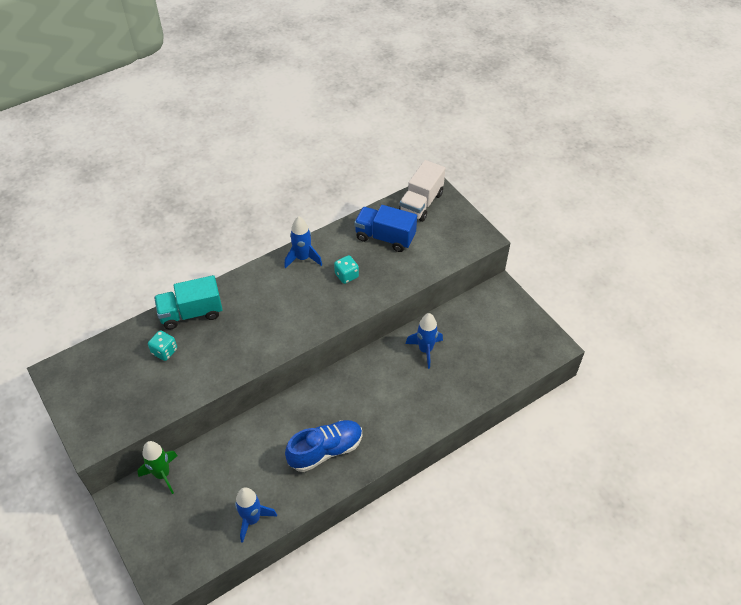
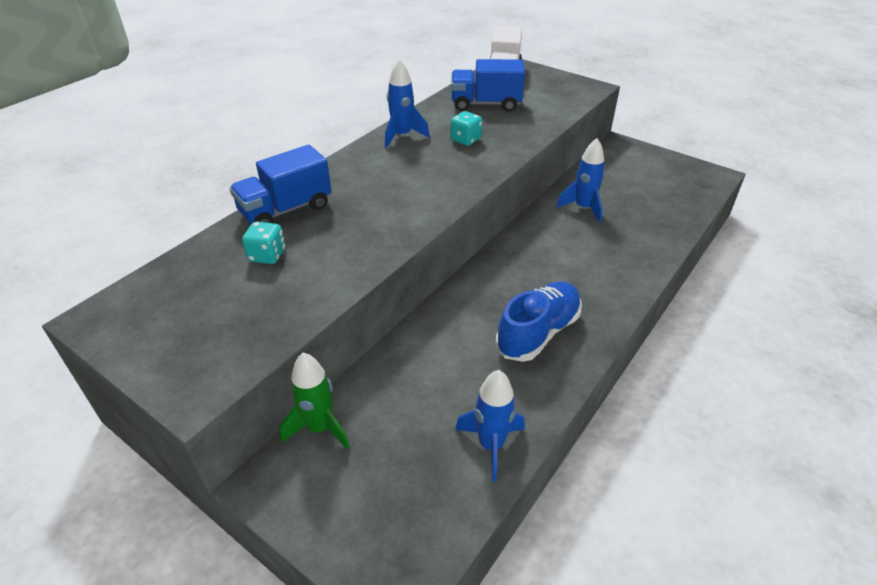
camera: 20 degrees left, 10 degrees down
turquoise truck [154,275,223,330] -> blue truck [230,145,331,224]

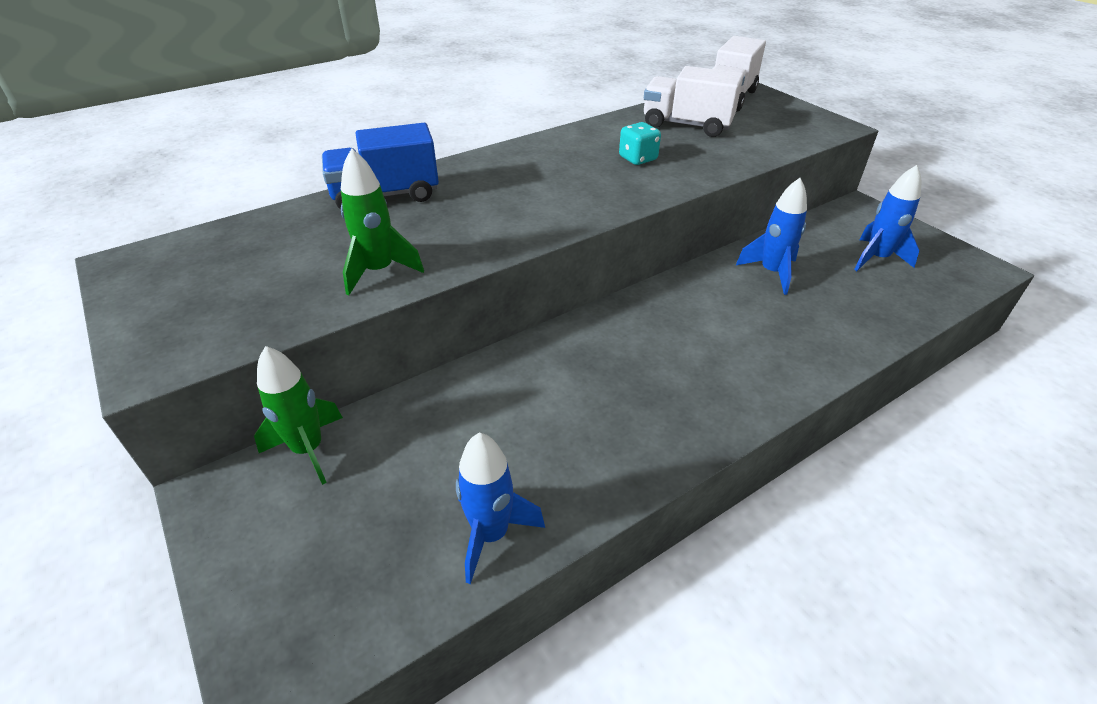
camera: 20 degrees right, 0 degrees up
turquoise dice [242,222,285,264] -> none
blue rocket [385,58,430,148] -> blue rocket moved to [854,165,921,271]
blue truck [451,59,525,112] -> white truck [644,66,744,137]
blue shoe [496,281,582,362] -> none
none -> green rocket [341,148,424,295]

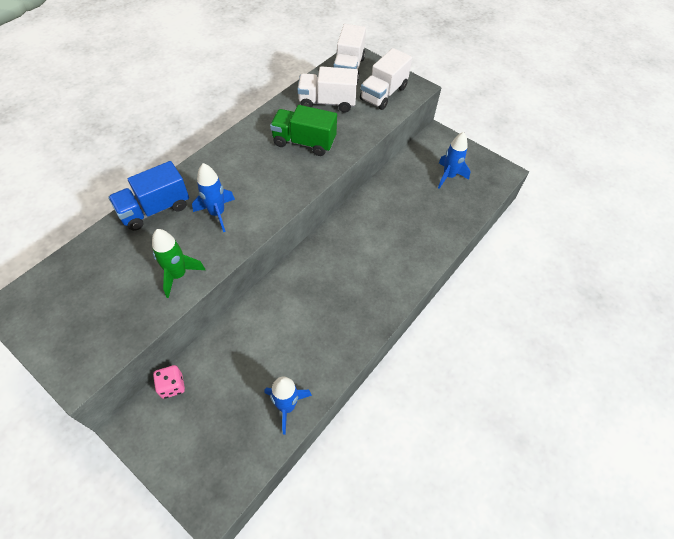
camera: 20 degrees left, 15 degrees up
green rocket [254,346,343,485] -> pink dice [153,365,185,399]
turquoise dice [619,122,661,165] -> green truck [270,105,337,156]
blue rocket [736,178,807,295] -> blue rocket moved to [192,163,235,232]
none -> white truck [360,48,412,110]

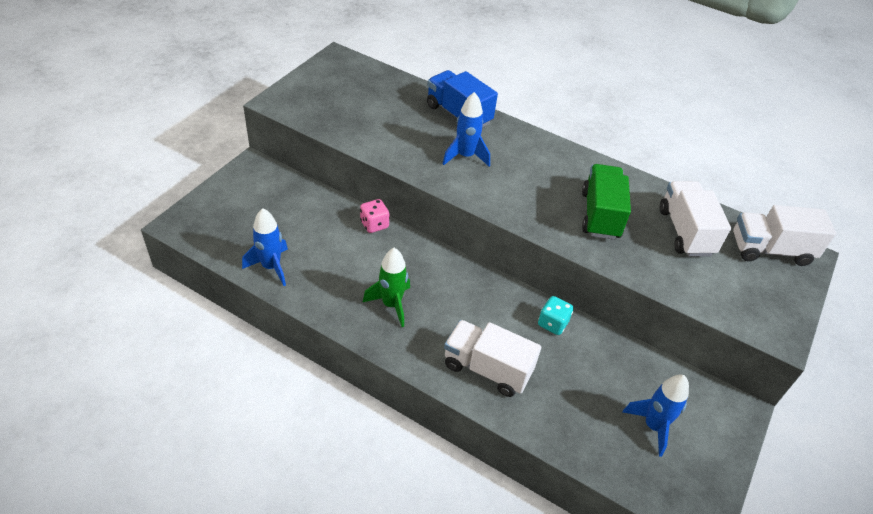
camera: 80 degrees right, 10 degrees down
green rocket [152,229,205,298] -> green rocket moved to [363,248,410,327]
pink dice [153,365,185,399] -> pink dice moved to [360,199,390,233]
white truck [360,48,412,110] -> white truck moved to [444,320,541,397]
none -> turquoise dice [538,296,573,335]

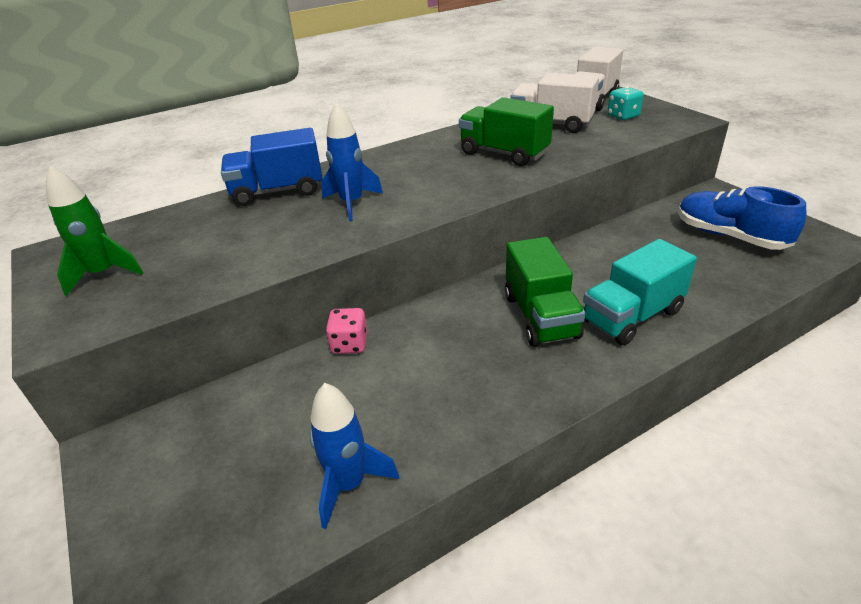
camera: 55 degrees left, 10 degrees down
green rocket [363,248,410,327] -> green rocket moved to [46,166,143,296]
white truck [444,320,541,397] -> turquoise truck [583,239,697,345]
turquoise dice [538,296,573,335] -> turquoise dice moved to [608,87,644,120]
blue rocket [623,374,689,457] -> blue shoe [678,186,806,250]
none -> green truck [505,237,585,347]

